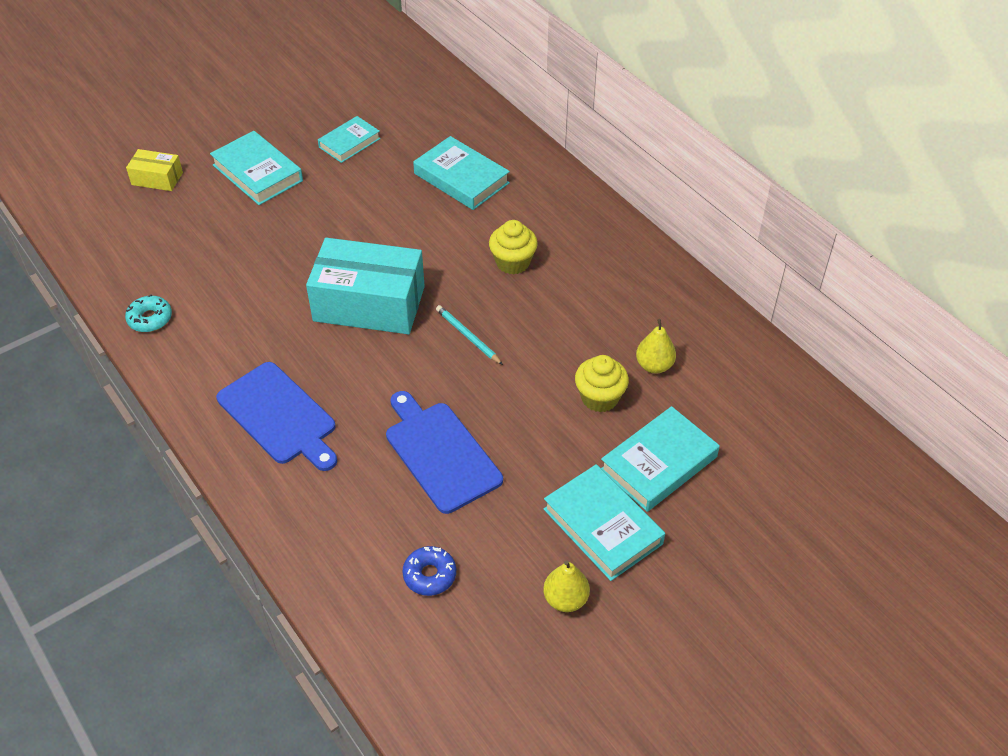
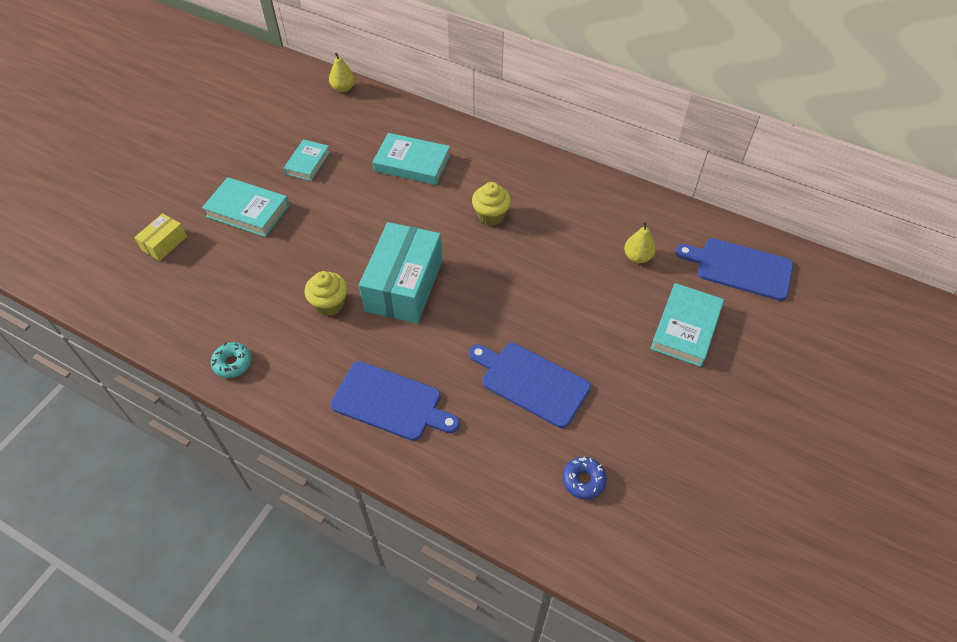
camera: 25 degrees left, 5 degrees up
yellow box [126,149,183,191] -> yellow box turned 45 degrees counterclockwise [134,213,187,261]
turquoise box [306,238,425,334] -> turquoise box turned 60 degrees counterclockwise [359,222,442,324]
turquoise pencil [436,305,503,365] -> none
yellow pear [543,560,590,612] -> yellow pear moved to [329,53,355,92]
turquoise book [544,464,665,581] -> none
yellow cupcake [575,355,629,412] -> yellow cupcake moved to [304,271,348,316]
none -> blue cutting board [676,238,793,301]

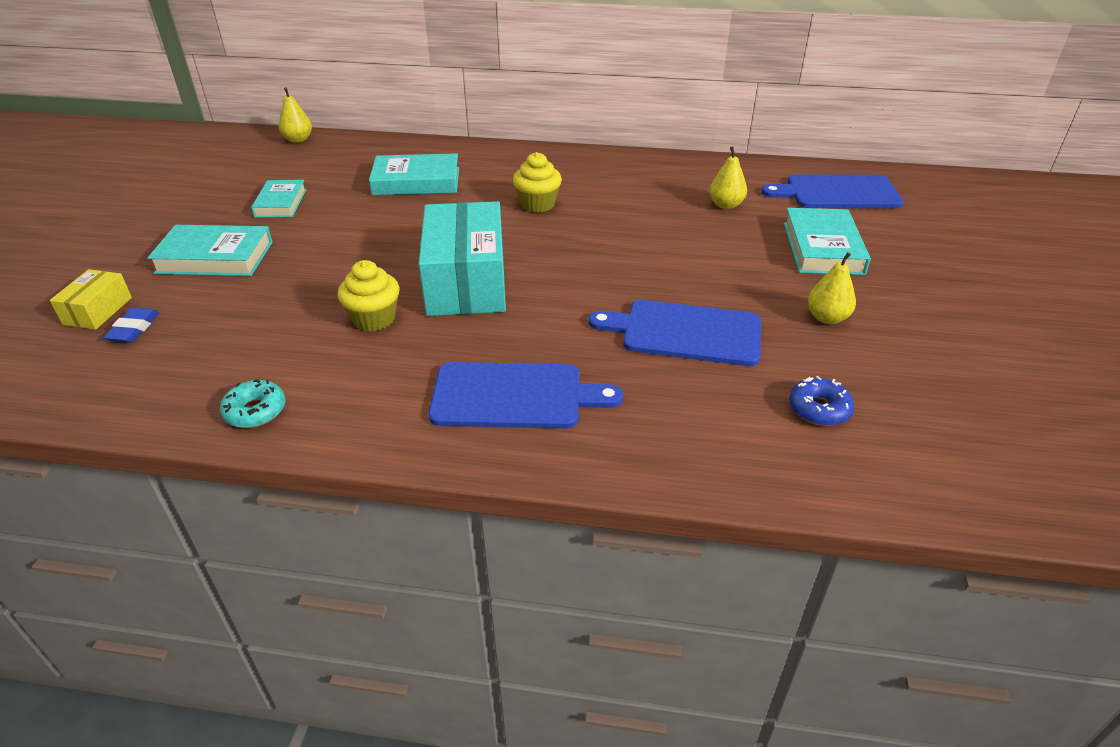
camera: 20 degrees left, 15 degrees down
none -> blue eraser [103,307,159,343]
none -> yellow pear [808,252,856,324]

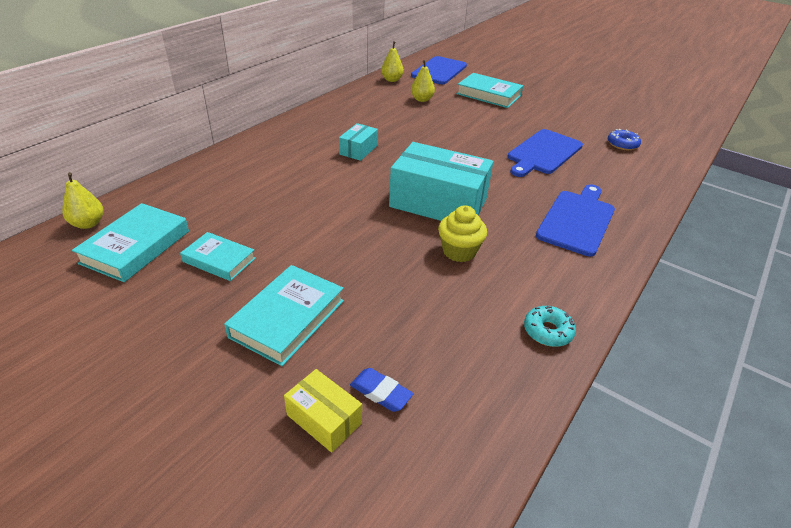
camera: 65 degrees left, 0 degrees up
turquoise book [369,153,459,195] -> turquoise book moved to [72,203,189,282]
yellow cupcake [513,152,562,213] -> turquoise box [339,123,378,161]
yellow pear [808,252,856,324] -> yellow pear moved to [381,41,404,82]

